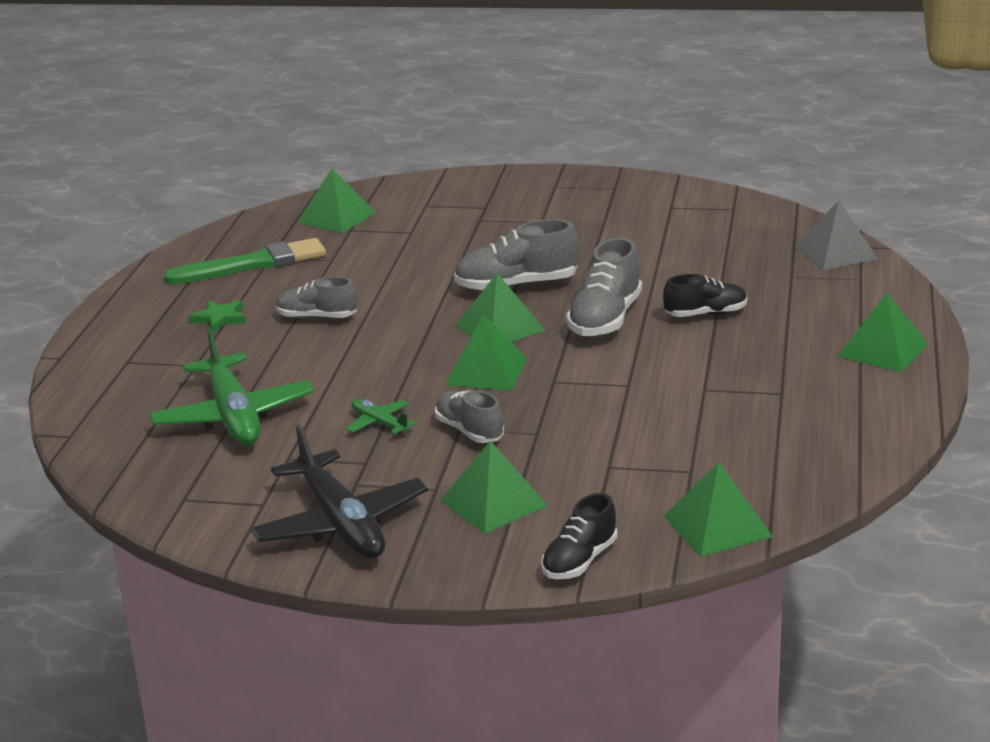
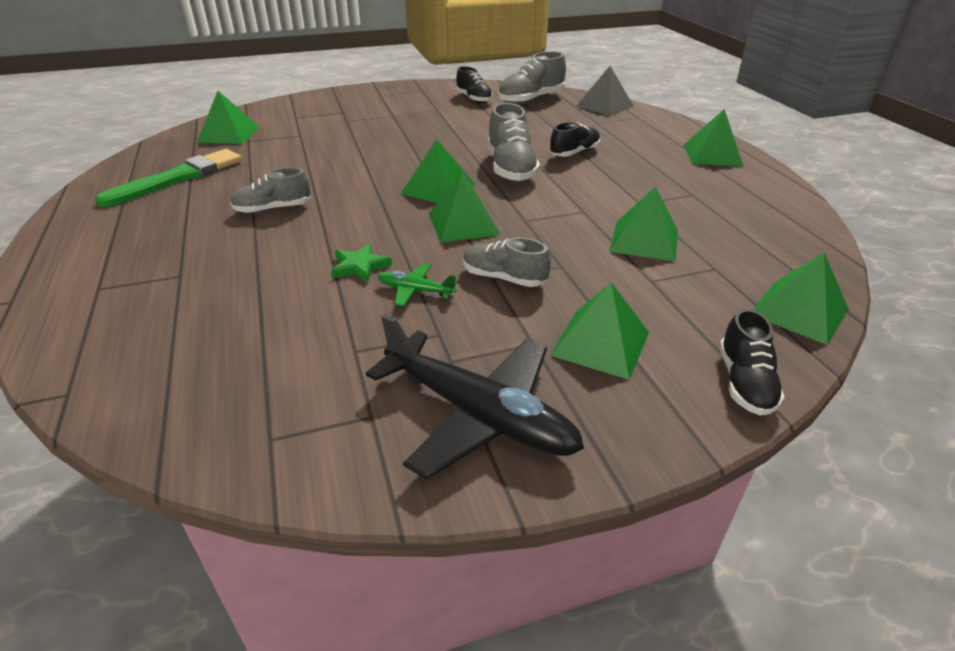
camera: 30 degrees left, 10 degrees up
green plane [149,327,314,445] -> none
green star [189,300,246,332] -> green star moved to [331,243,392,283]
grey shoe [454,219,579,291] -> grey shoe moved to [498,51,566,105]
none -> black shoe [456,66,493,103]
none -> green pyramid [609,186,678,262]

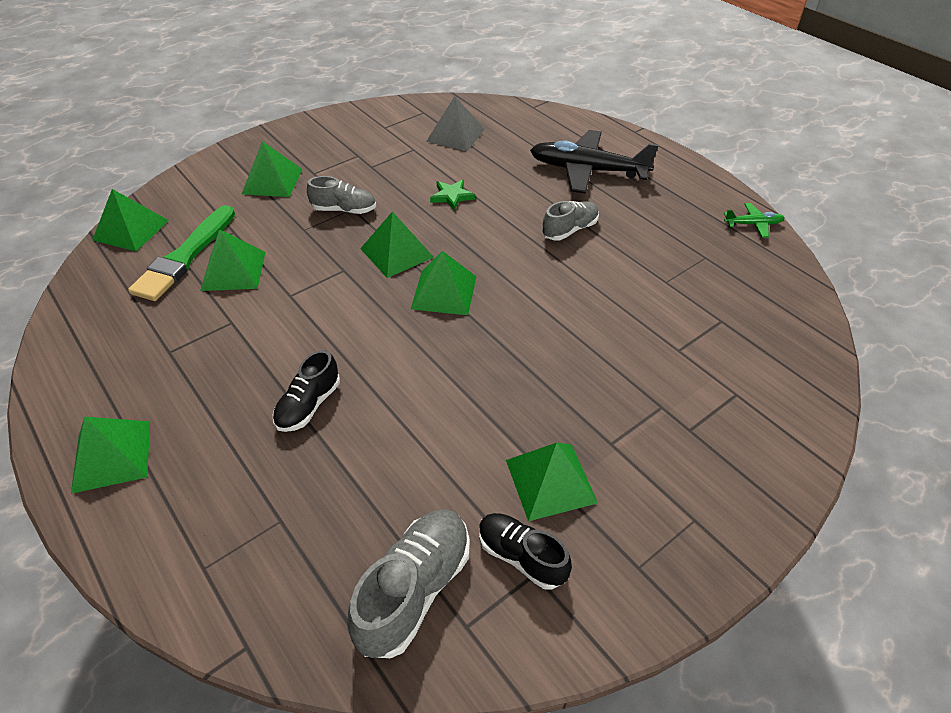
camera: 160 degrees right, 10 degrees up
green brush [95,149,242,207] -> green brush moved to [128,205,235,301]
green pyramid [197,91,259,144] -> green pyramid moved to [506,443,598,521]
black plane [366,314,584,479] -> black plane moved to [530,130,659,194]
green plane [378,263,458,307] -> green plane moved to [724,203,785,238]
grey shoe [488,103,540,182] -> none
grey pyramid [576,66,633,116] -> grey pyramid moved to [426,96,485,151]
black shoe [719,309,785,416] -> none

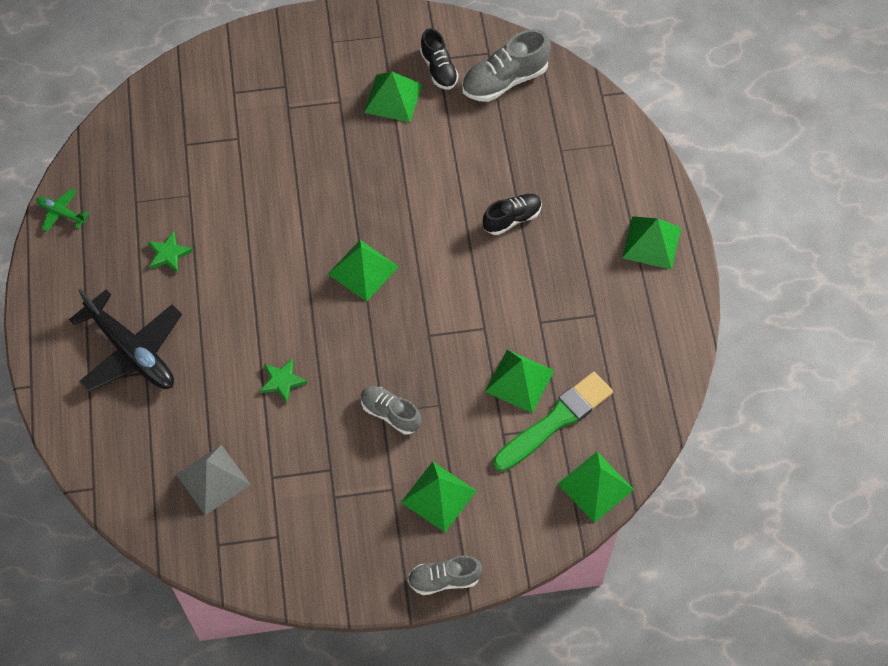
camera: 150 degrees left, 15 degrees up
green pyramid [360,211,434,278] -> none
grey shoe [542,201,599,241] -> grey shoe moved to [407,555,482,595]
none -> green star [148,231,193,273]

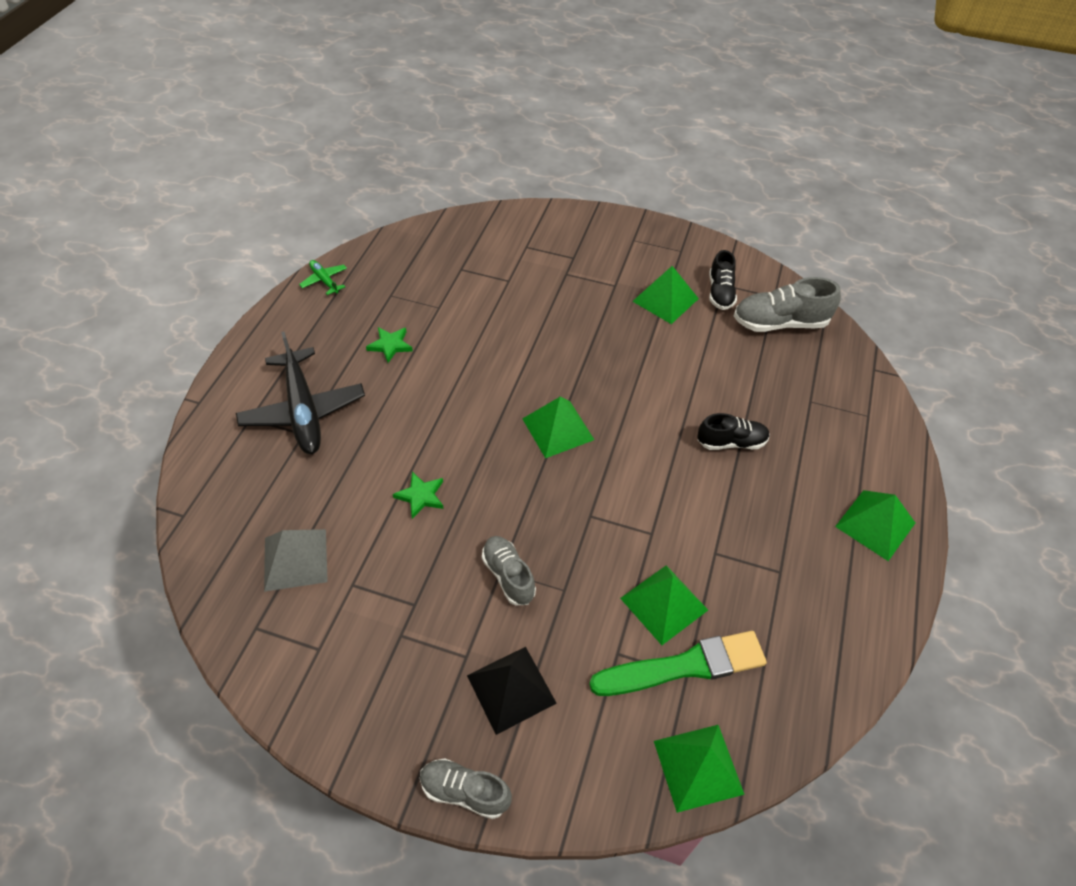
camera: 25 degrees right, 10 degrees down
green pyramid [401,461,476,532] -> black pyramid [467,647,557,735]

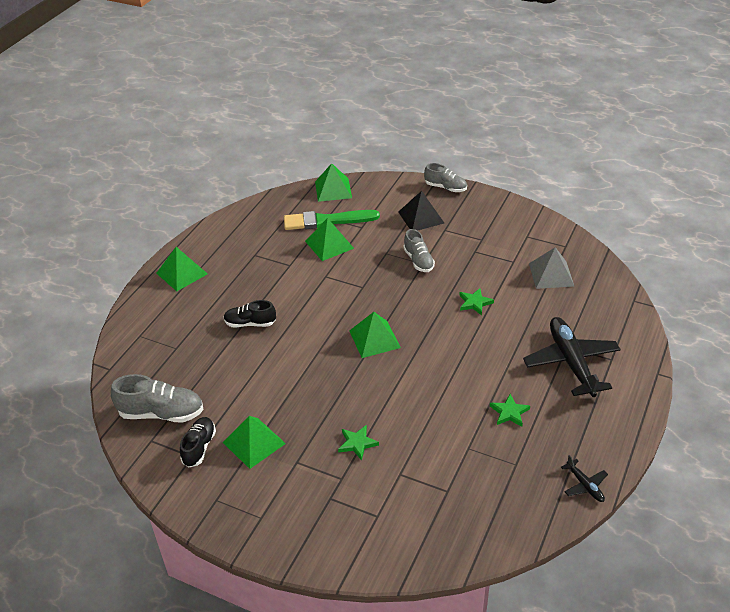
camera: 170 degrees left, 10 degrees down
green plane [299,260,347,295] -> black plane [561,455,608,502]
none -> green star [338,425,379,461]

